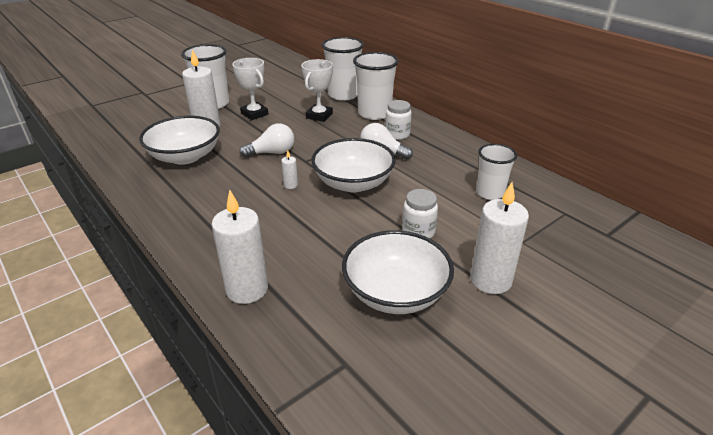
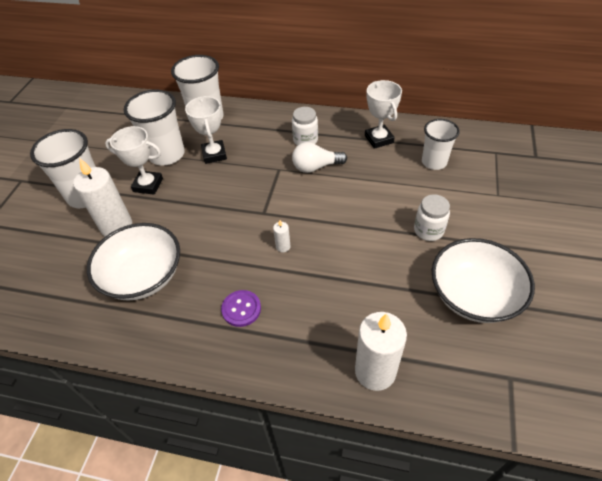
camera: 35 degrees left, 15 degrees up
white light bulb [239,123,294,158] -> none
white bowl [311,138,396,192] -> none
white cup [353,52,399,120] -> white cup moved to [124,90,185,165]
white candle [470,182,529,294] -> none
none -> purple button [221,290,261,327]
none -> white trophy [365,80,402,149]

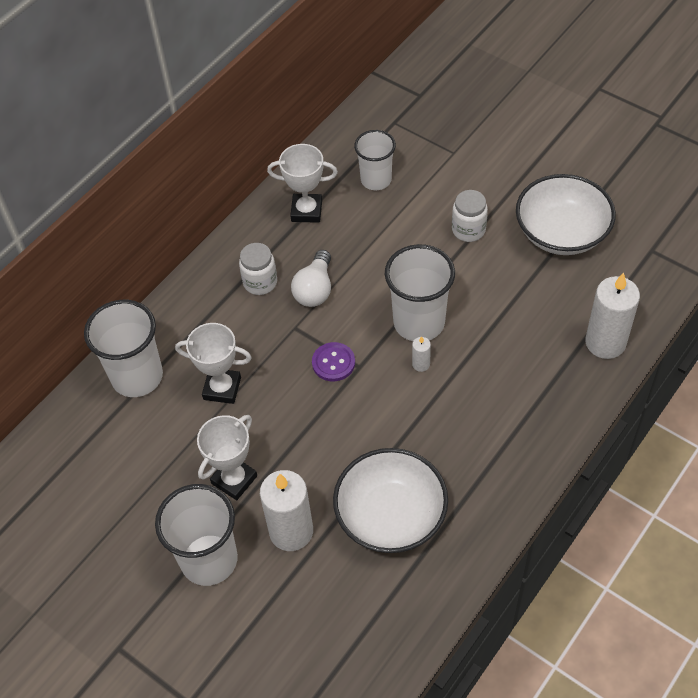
camera: 65 degrees left, 5 degrees up
white cup [124,90,185,165] -> white cup moved to [385,244,455,341]
purple button [221,290,261,327] -> purple button moved to [312,342,355,381]

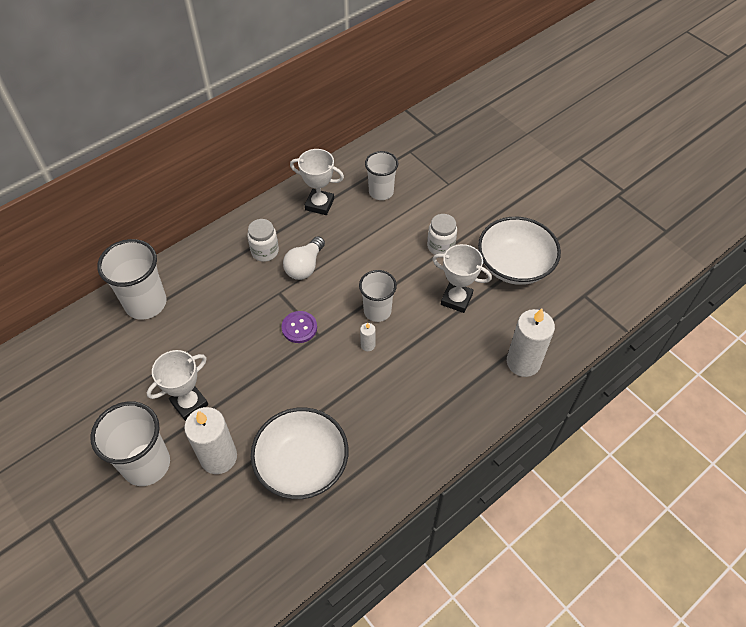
camera: 10 degrees right, 0 degrees up
white trophy [175,323,252,404] -> white trophy moved to [432,244,492,313]
white cup [385,244,455,341] -> white cup [359,270,397,322], size x0.66

